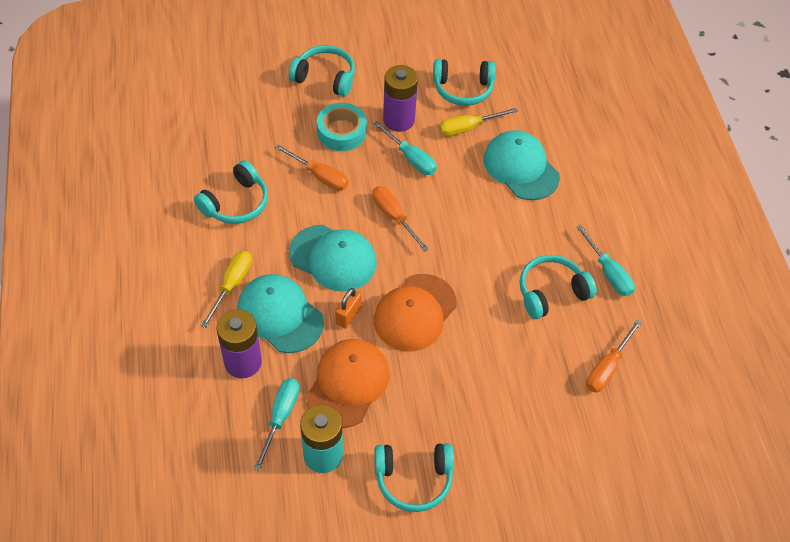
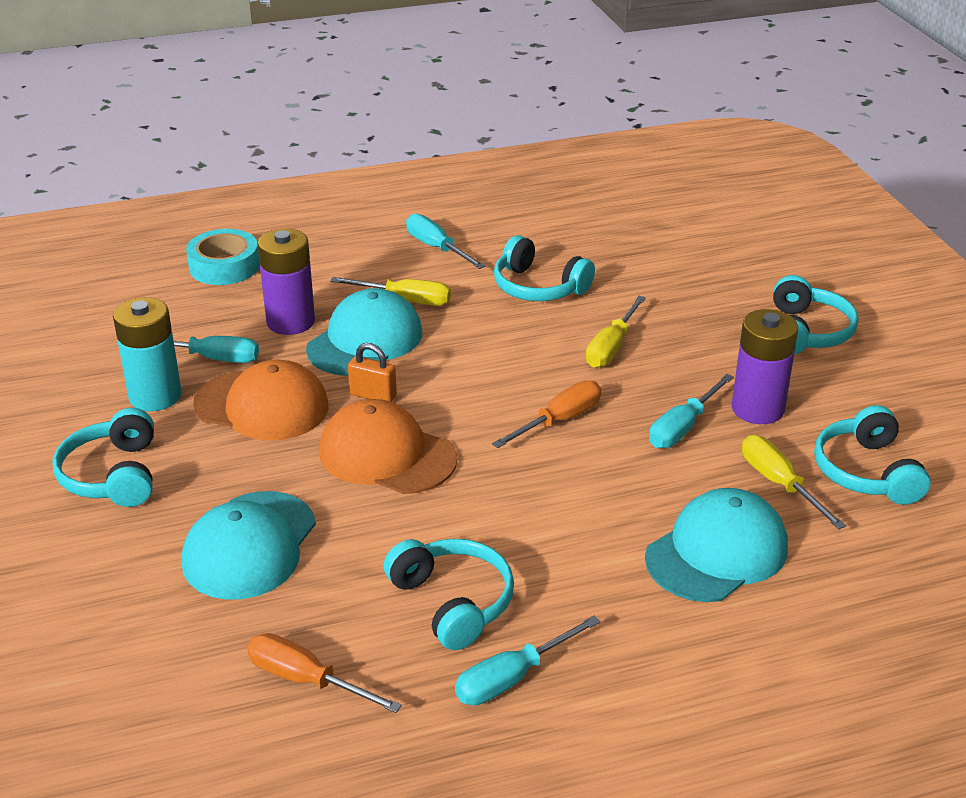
camera: 85 degrees right, 20 degrees down
orange screwdriver [275,144,349,191] -> yellow screwdriver [586,296,646,368]
turquoise cap [289,225,377,292] -> turquoise cap moved to [182,491,316,600]
turquoise tape [317,103,367,151] -> turquoise tape moved to [186,229,260,285]
none -> turquoise screwdriver [406,213,485,269]

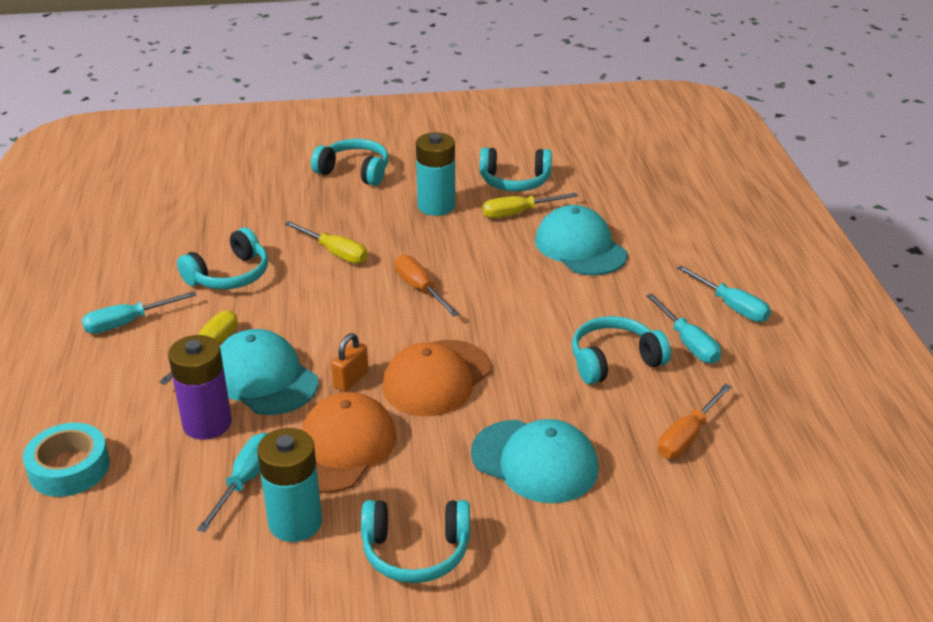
camera: 80 degrees left, 0 degrees up
turquoise screwdriver [649,374,734,448] -> turquoise screwdriver moved to [677,265,771,322]
purple battery [732,309,798,424] -> turquoise battery [416,132,455,216]

